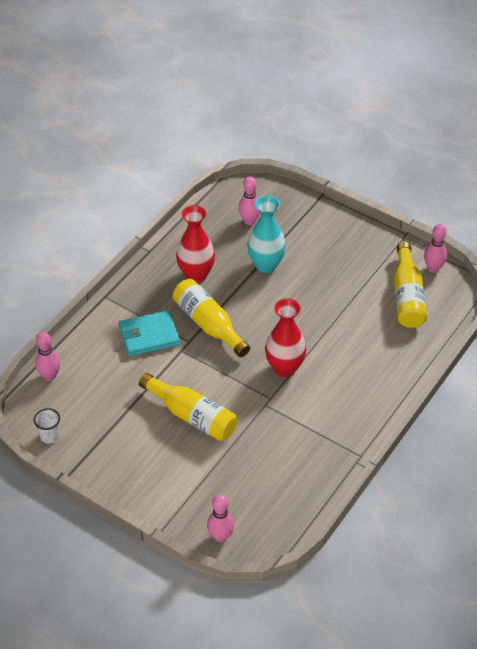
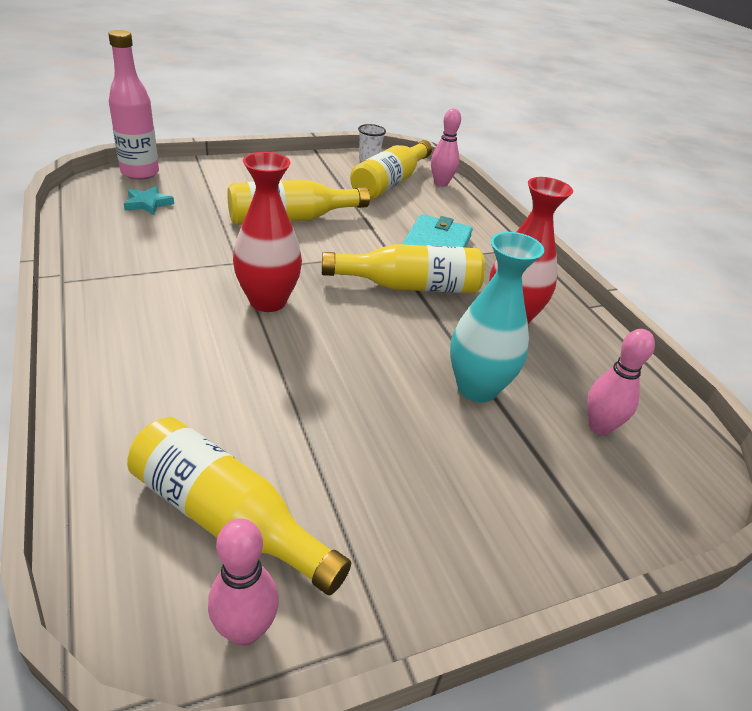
camera: 120 degrees right, 10 degrees down
pink bowling pin [207,494,234,543] -> pink bottle [108,30,159,180]
none -> turquoise star [124,186,174,215]
none -> yellow bottle [350,140,432,200]

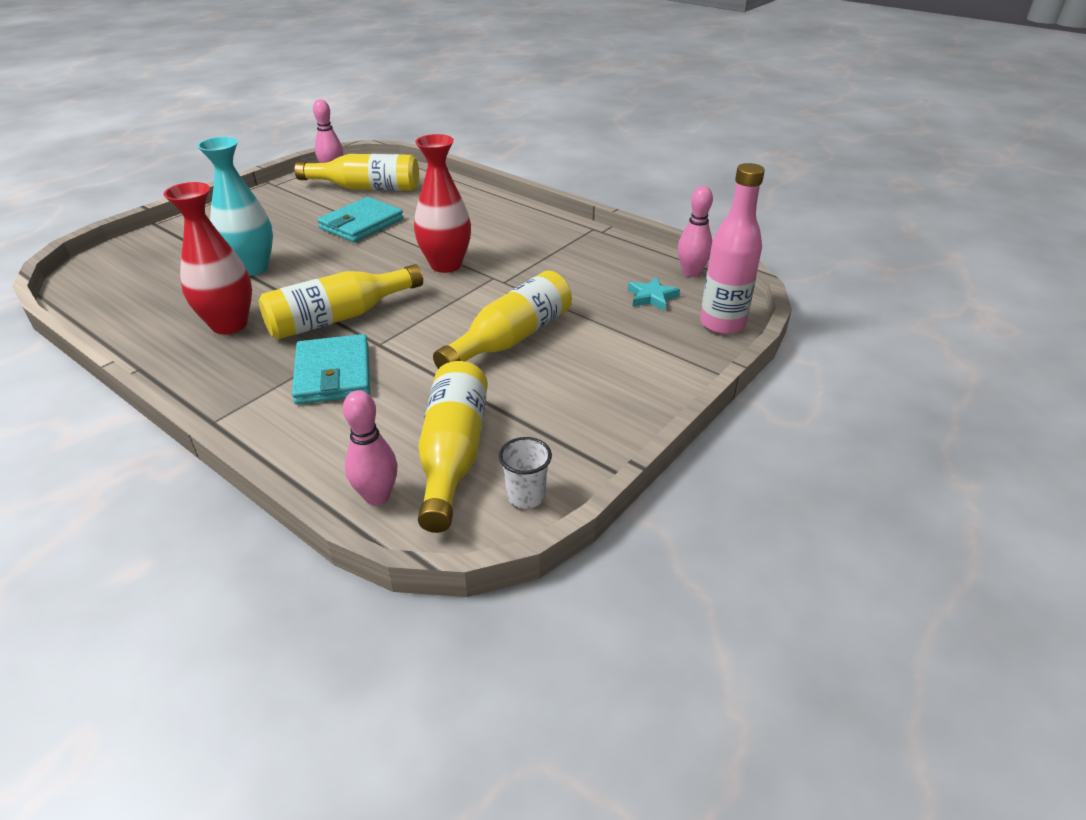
camera: 155 degrees right, 0 degrees up
pink bowling pin [587,329,655,435] -> pink bowling pin moved to [678,186,713,277]
none -> turquoise wallet [318,197,403,242]

